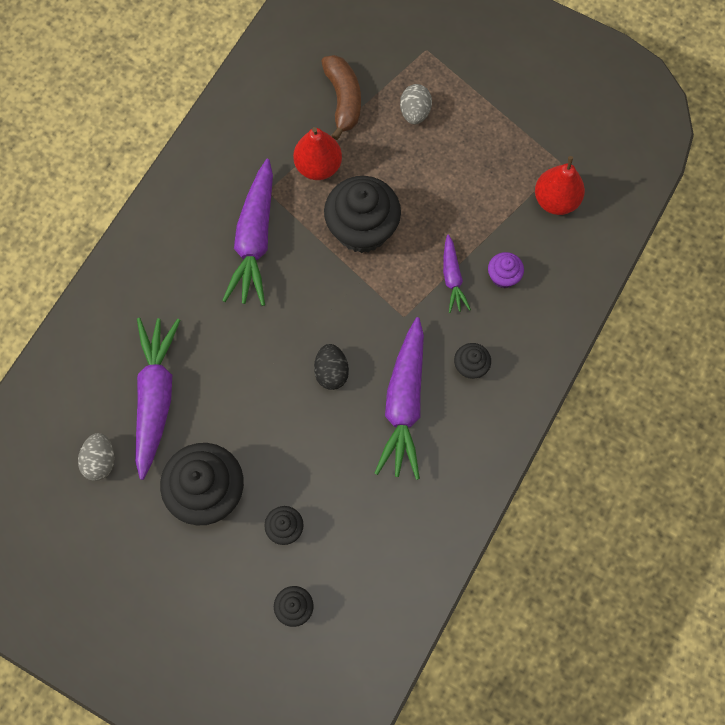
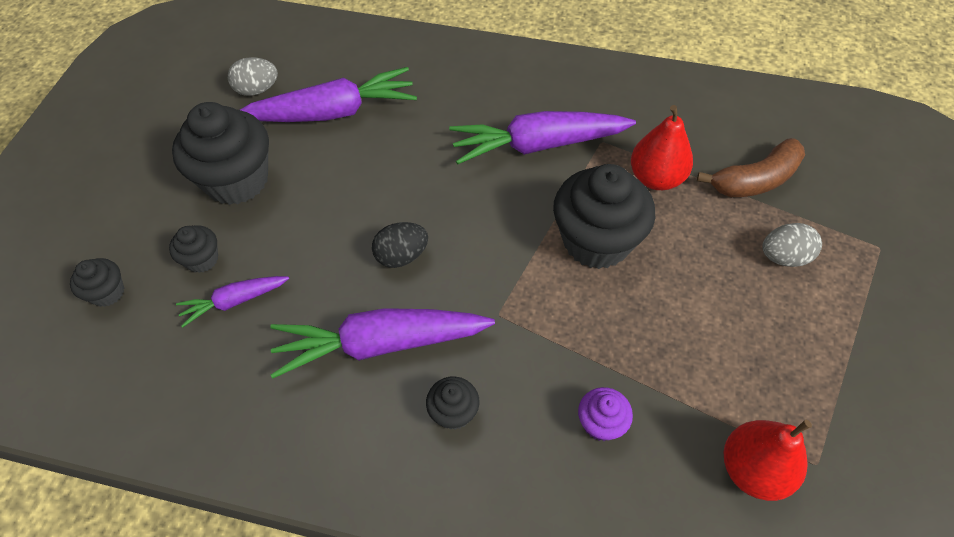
camera: 75 degrees right, 15 degrees down
purple carrot [443,234,471,313] -> purple carrot moved to [176,276,289,327]

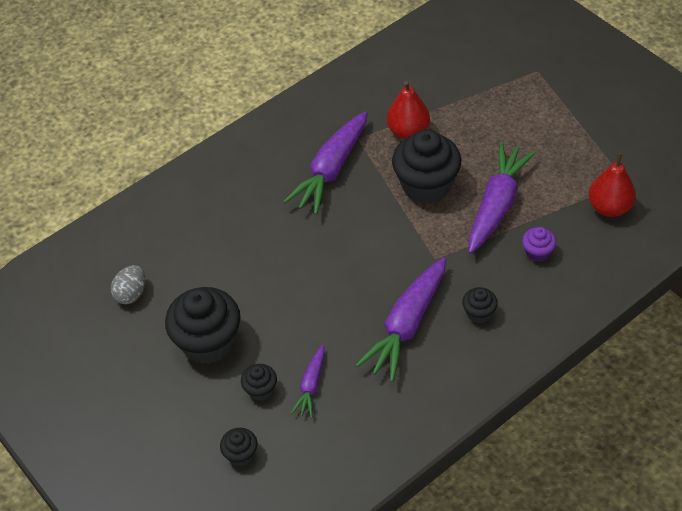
camera: 50 degrees left, 5 degrees down
purple carrot [240,67,417,122] -> purple carrot moved to [469,142,536,254]
black egg [372,222,428,268] -> none
brown banana [697,138,805,197] -> none
grey egg [763,223,822,267] -> none

